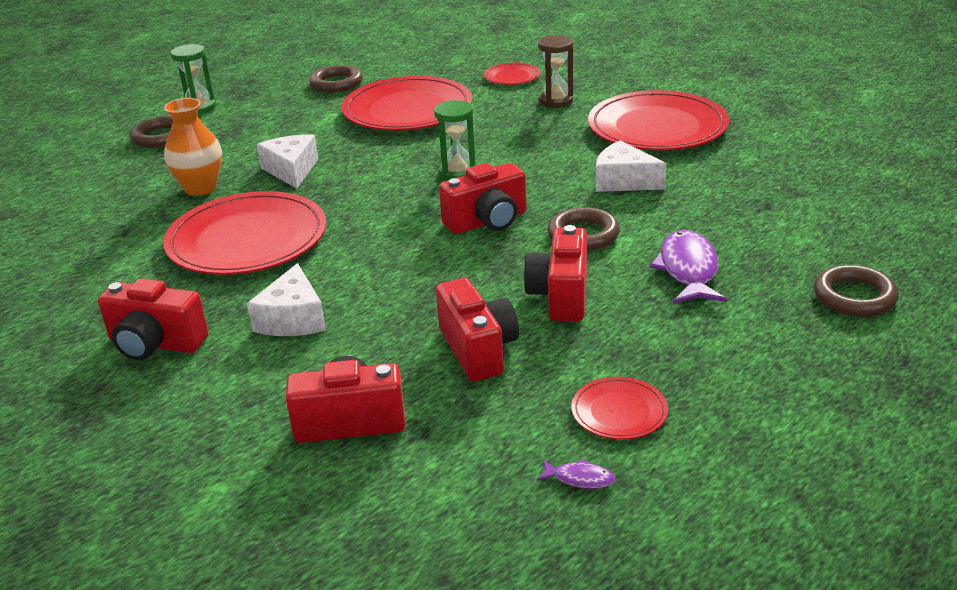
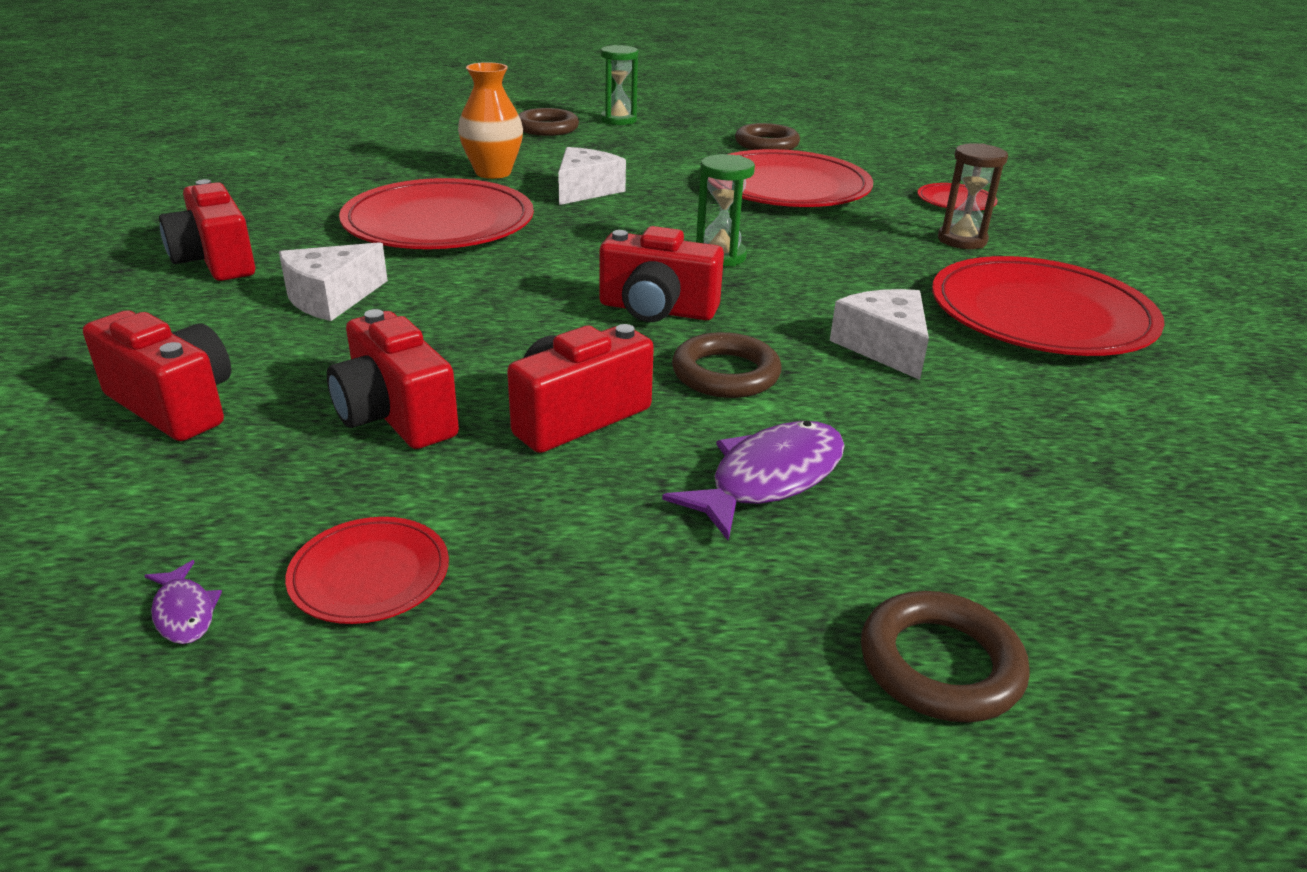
camera: 40 degrees right, 0 degrees up
red camera [436,278,519,381] -> red camera turned 120 degrees clockwise [327,309,459,449]

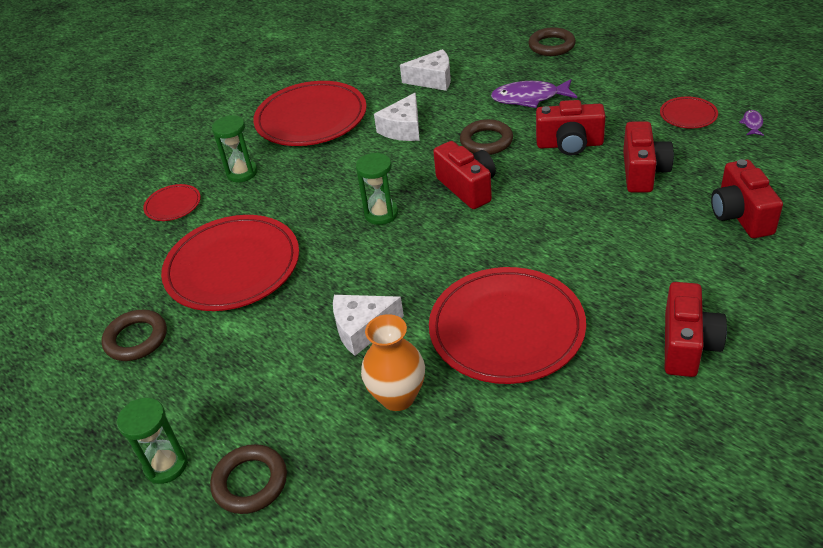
camera: 130 degrees left, 10 degrees up
white cheese [279,242,388,321] -> white cheese moved to [400,49,451,91]
brown hourglass [938,143,1008,249] -> green hourglass [212,115,257,182]

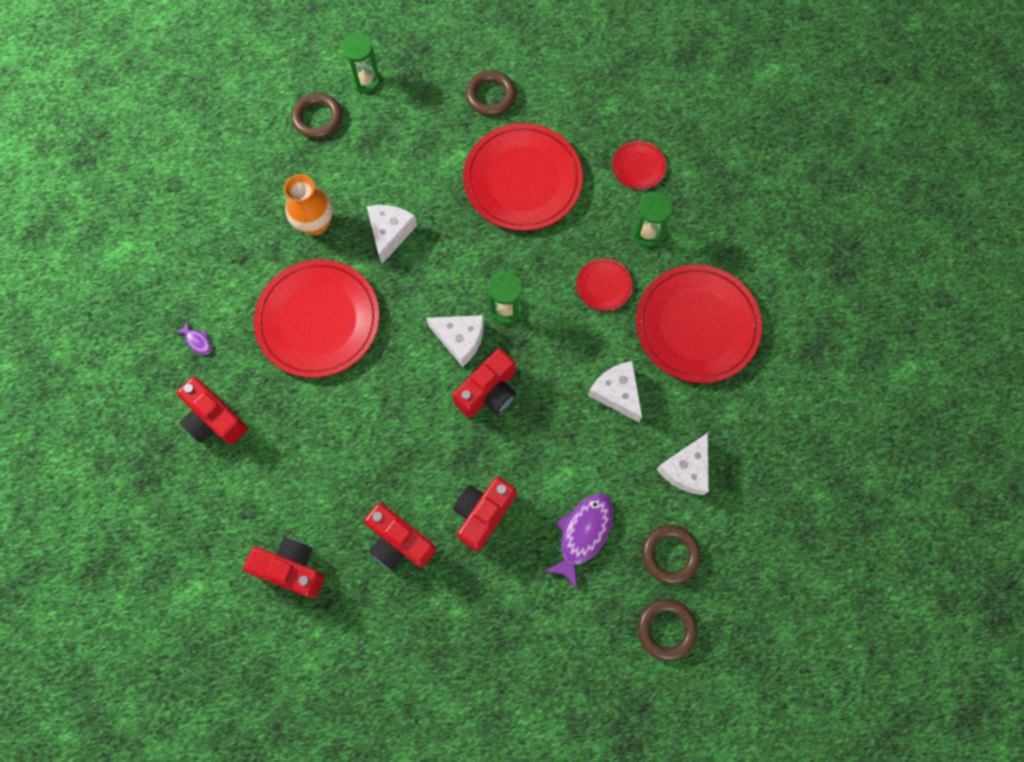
camera: 115 degrees right, 30 degrees up
red camera [433,141,496,209] -> red camera turned 45 degrees counterclockwise [452,349,516,418]
brown ring [460,119,513,155] -> brown ring moved to [642,525,701,584]
red plate [660,97,718,128] -> red plate moved to [576,259,632,311]
purple fish [739,110,764,136] -> purple fish moved to [175,321,212,355]
none -> white cheese [426,315,484,367]

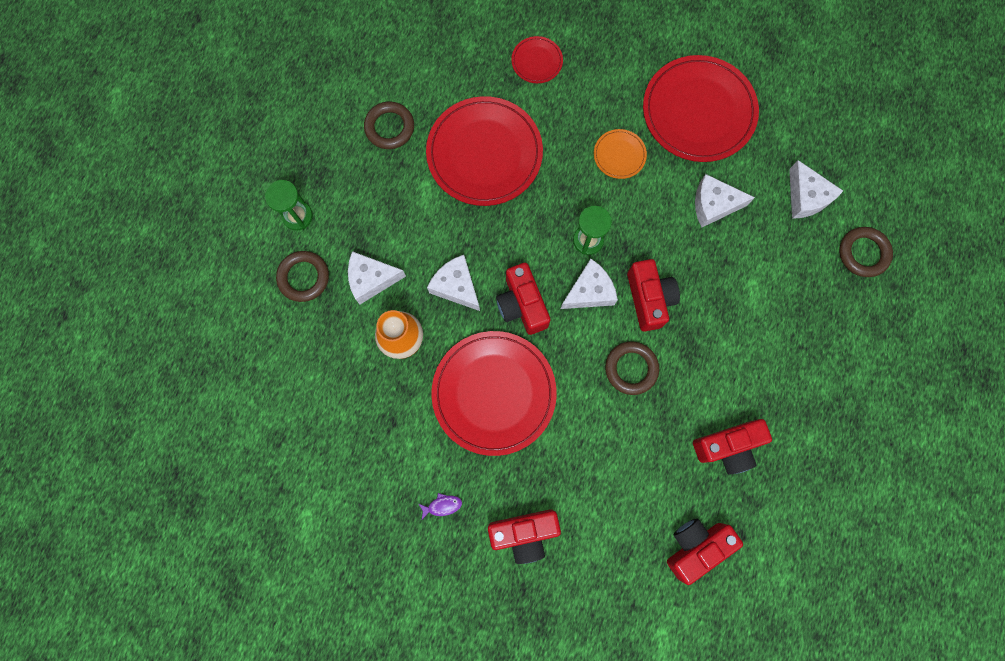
camera: 55 degrees left, 5 degrees up
red camera [453,477,516,552] -> red camera moved to [496,263,550,335]
purple fish [544,493,613,589] -> none
red plate [576,259,632,311] -> orange plate [594,129,647,179]
green hourglass [632,191,673,247] -> none
brown ring [637,599,698,661] -> brown ring moved to [605,342,659,395]
none -> white cheese [348,251,406,304]

